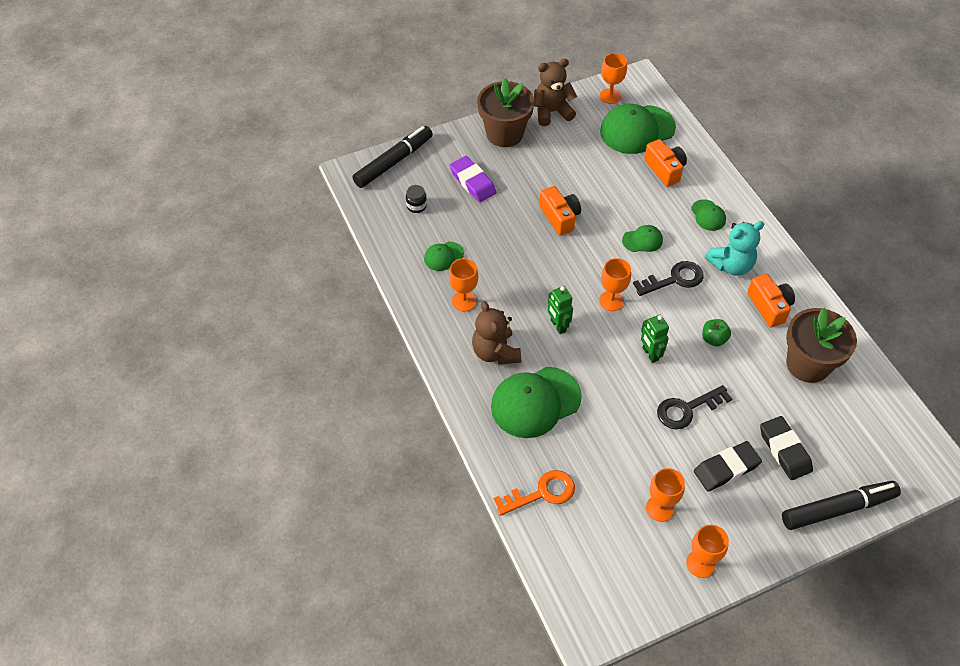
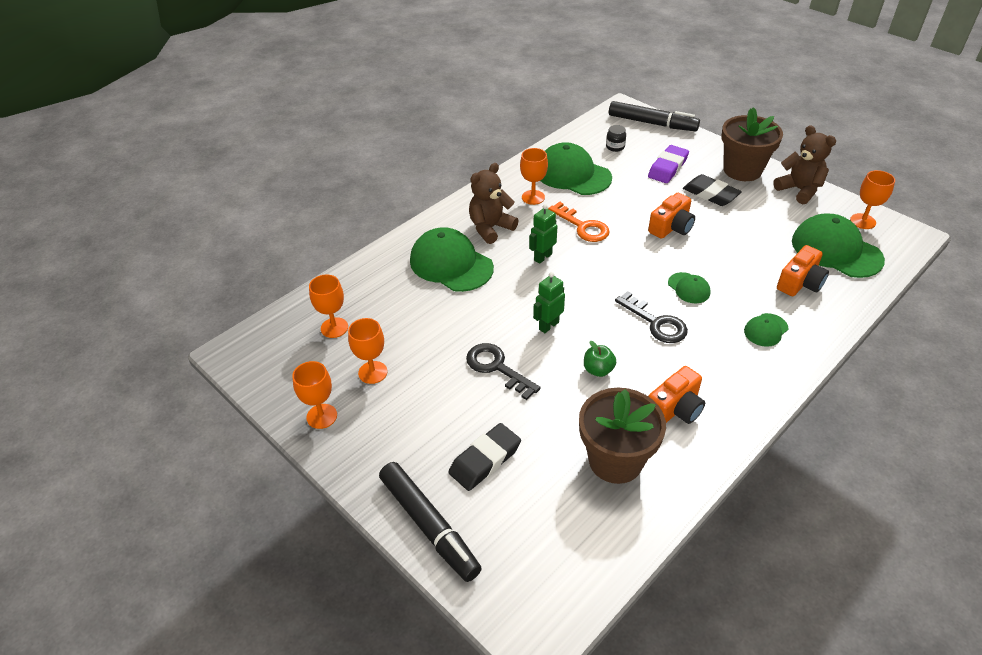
camera: 70 degrees right, 10 degrees down
green cap [424,242,464,271] -> green cap [540,142,612,195], size x2.05
orange key [494,470,575,516] -> orange key moved to [548,202,610,242]
orange goblet [599,258,631,311] -> orange goblet moved to [309,275,348,338]
black eraser [694,441,762,492] -> black eraser moved to [683,174,742,206]
turquoise teddy bear [705,221,764,276] -> none

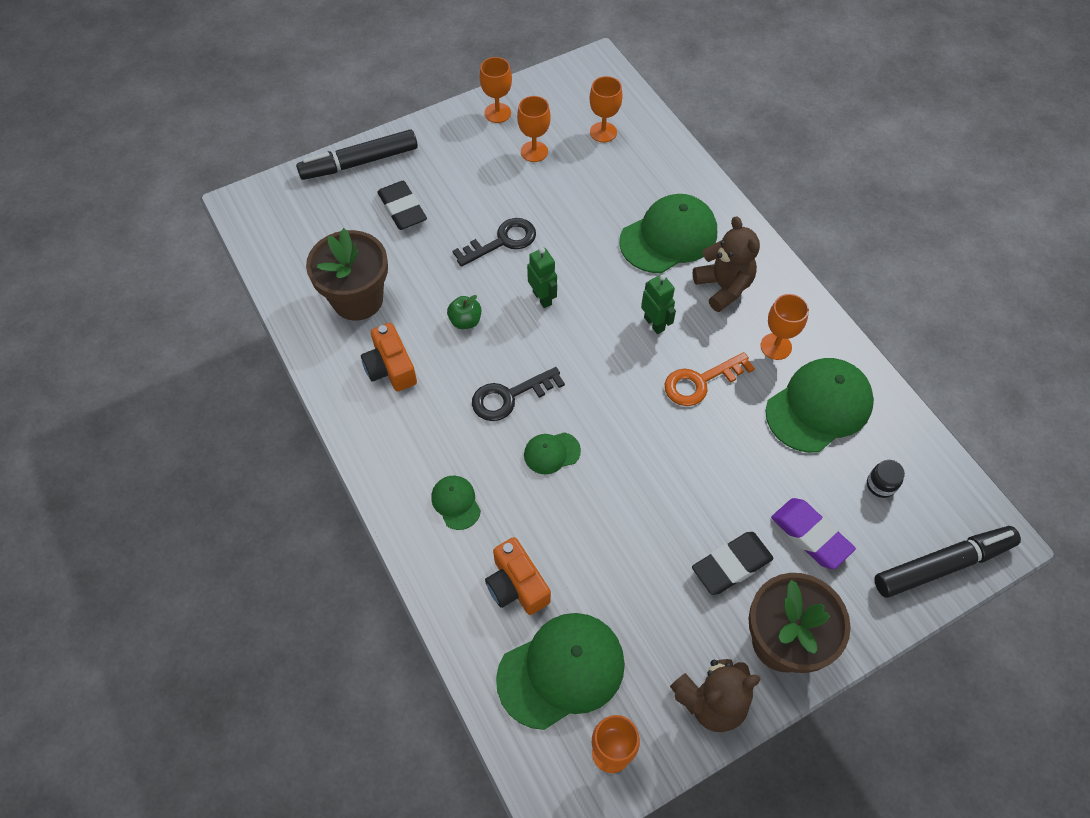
camera: 105 degrees right, 15 degrees up
black marker [609,101,700,131] -> black marker turned 150 degrees counterclockwise [874,526,1021,598]
orange camera [648,193,695,239] -> none

